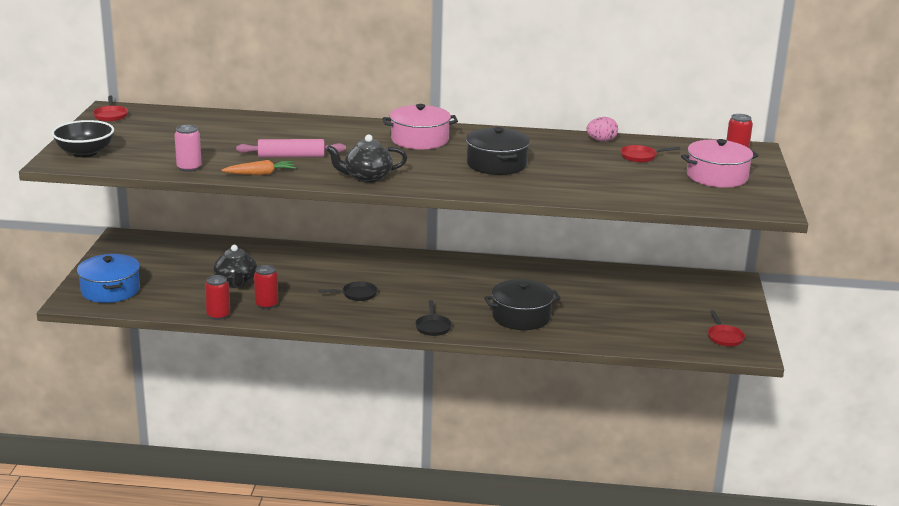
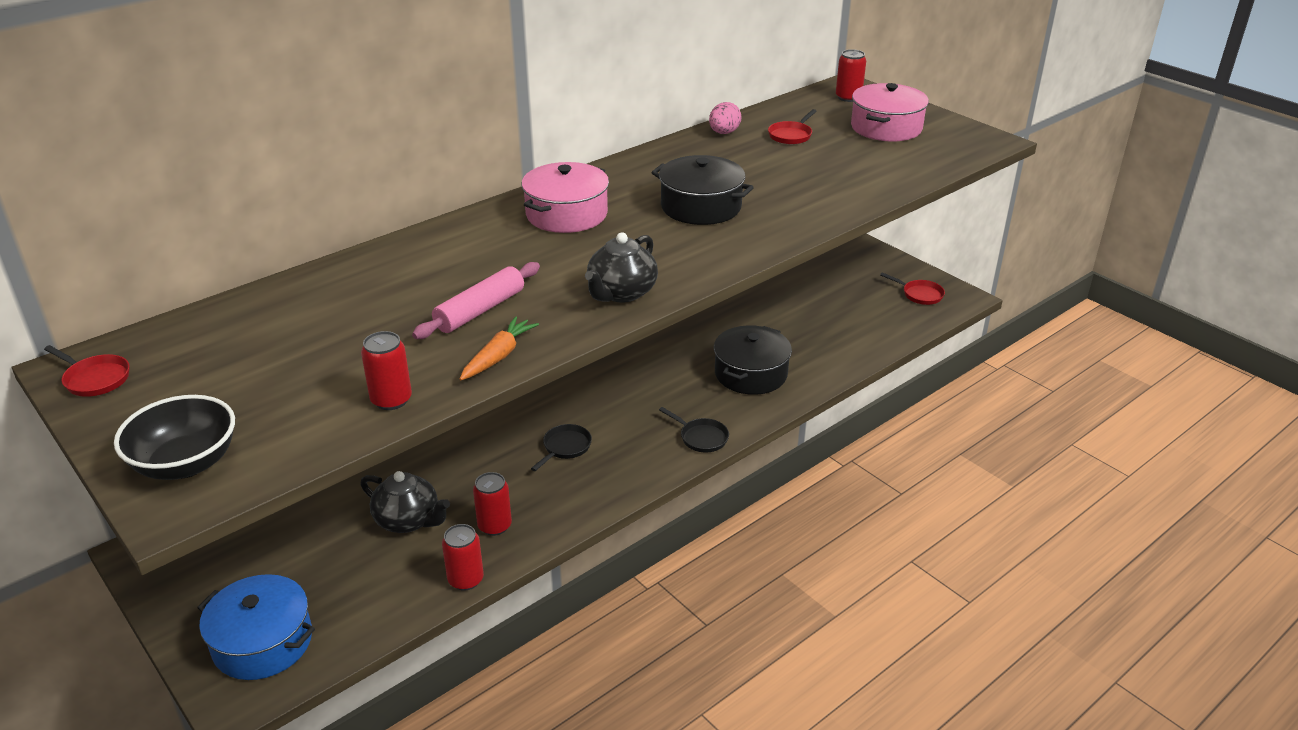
camera: 45 degrees left, 10 degrees up
pink can [175,125,202,172] -> red can [361,331,412,410]

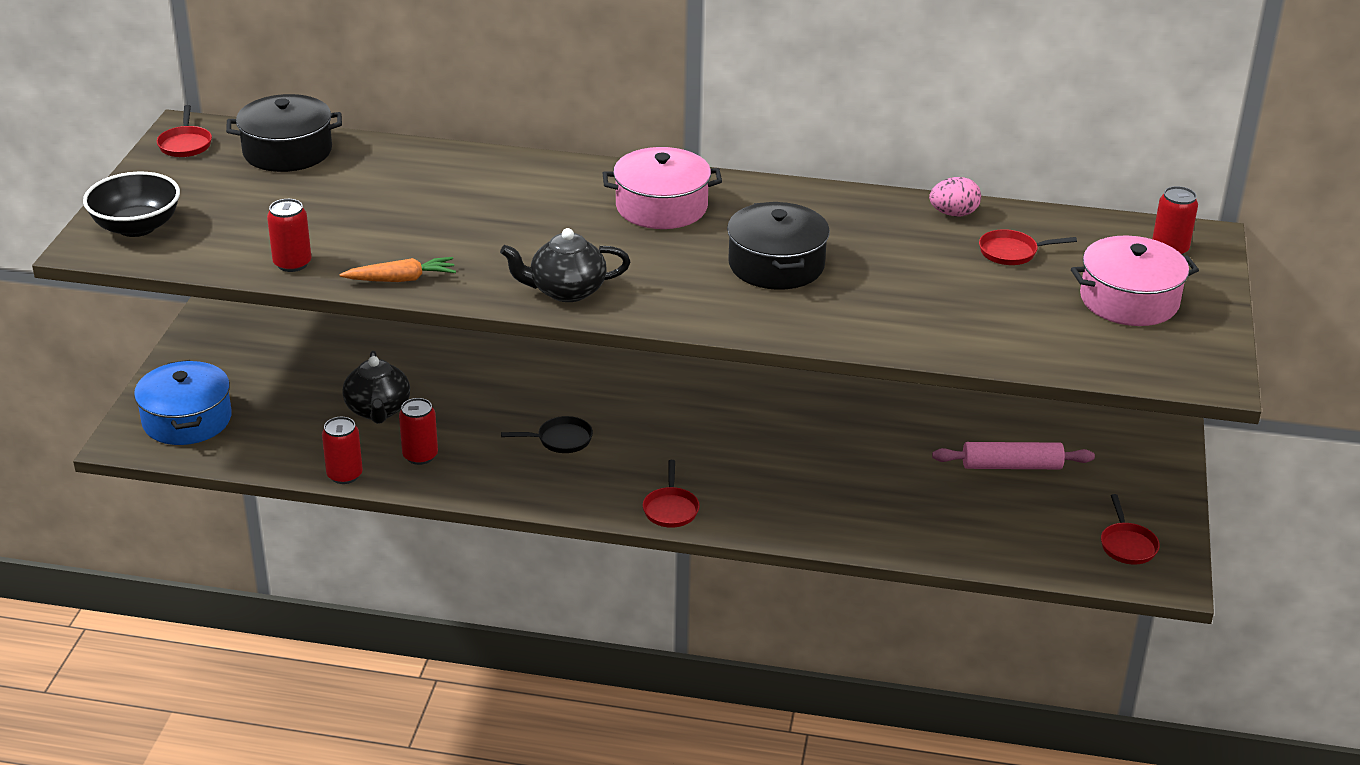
camera: 50 degrees right, 0 degrees up
pink rolling pin [412,262,540,339] -> pink rolling pin moved to [932,442,1095,469]
black pan [659,407,729,452] -> red pan [643,460,700,528]
black pot [714,325,792,395] -> black pot moved to [226,94,342,172]

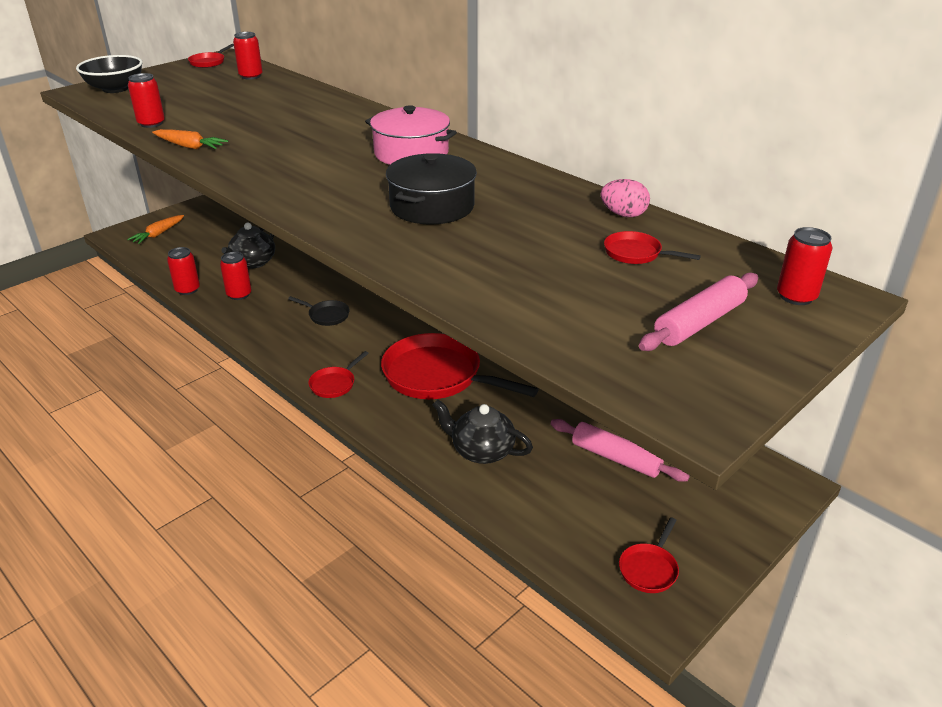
camera: 35 degrees right, 0 degrees up
blue pot [134,360,232,445] -> orange carrot [127,215,184,244]
black pot [226,94,342,172] -> red can [233,32,263,80]
black teapot [500,228,630,302] -> black teapot moved to [433,399,533,464]
pink pot [1071,236,1199,326] -> pink rolling pin [639,272,758,351]
none -> red pan [381,333,539,399]

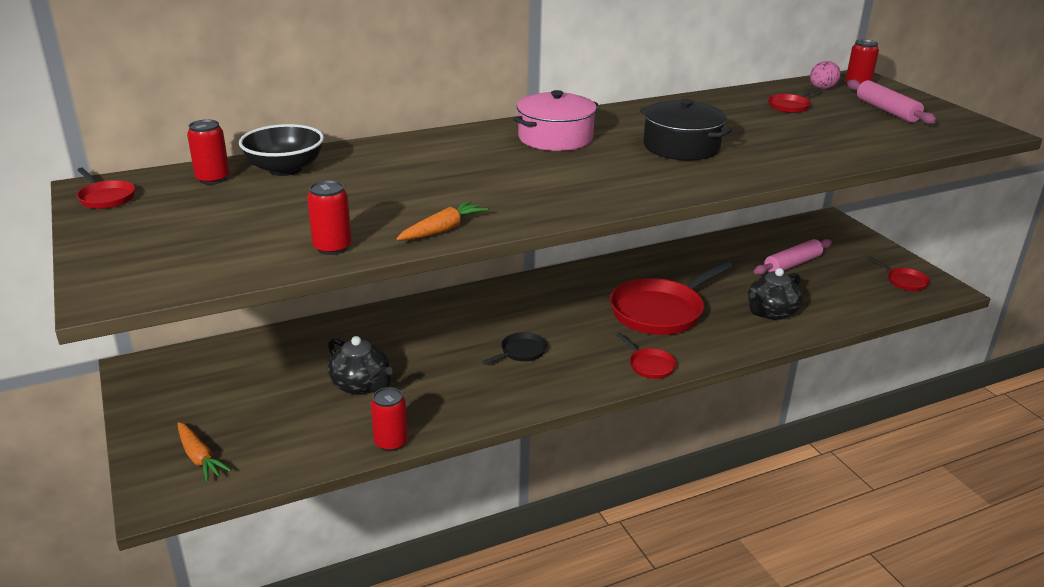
camera: 70 degrees left, 5 degrees down
black bowl [76,55,143,93] -> black bowl moved to [239,124,324,176]
red can [220,252,252,300] -> none
pink egg [601,179,650,217] -> pink egg moved to [810,61,841,89]

